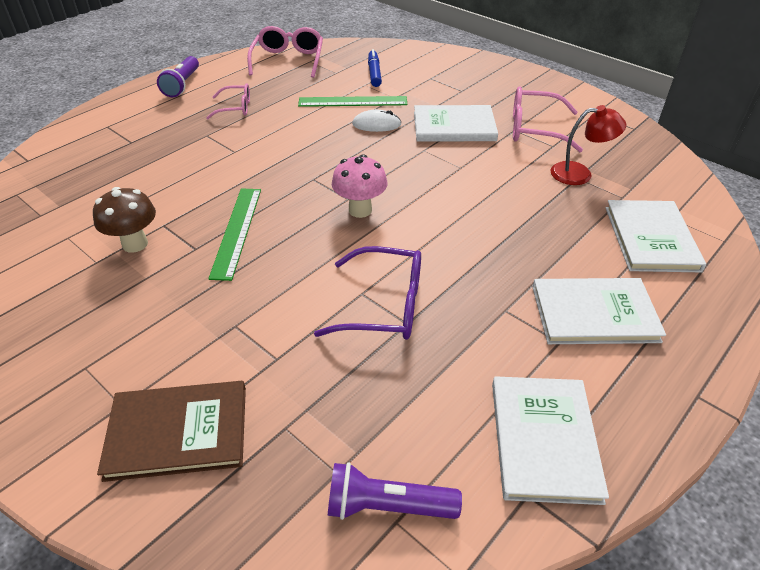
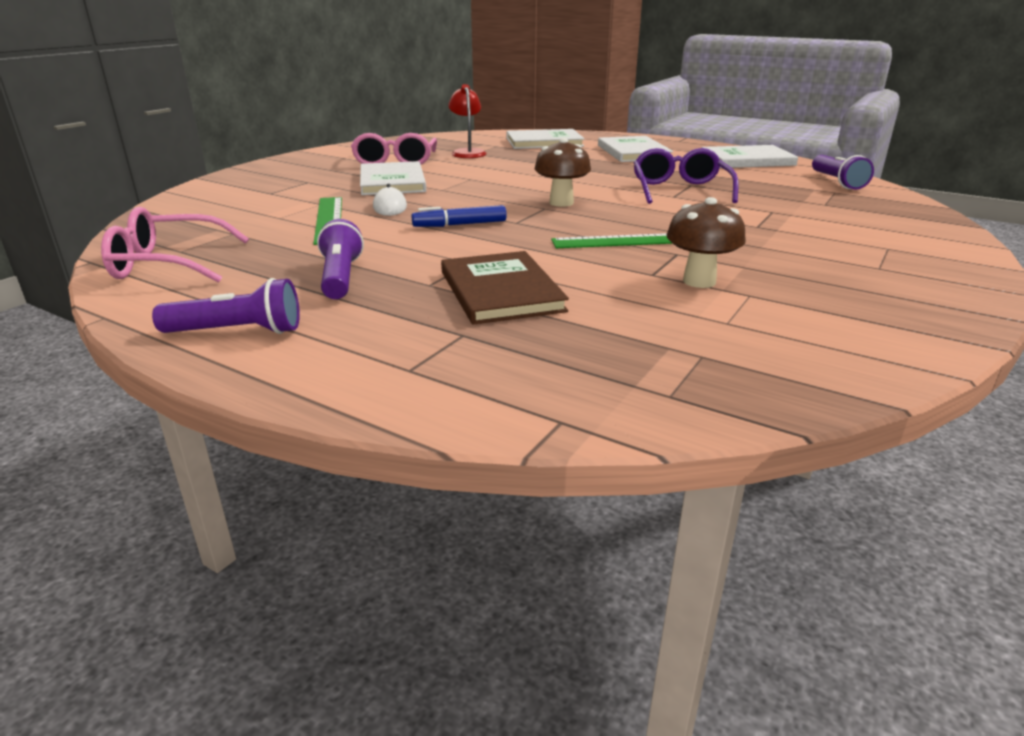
camera: 100 degrees left, 15 degrees down
brown book [97,381,246,482] -> brown book moved to [441,251,569,325]
pink glasses [206,83,250,119] -> purple flashlight [317,219,364,299]
pink mushroom [332,154,387,218] -> brown mushroom [535,138,591,207]
blue marker [368,49,382,87] -> blue marker moved to [412,205,507,227]

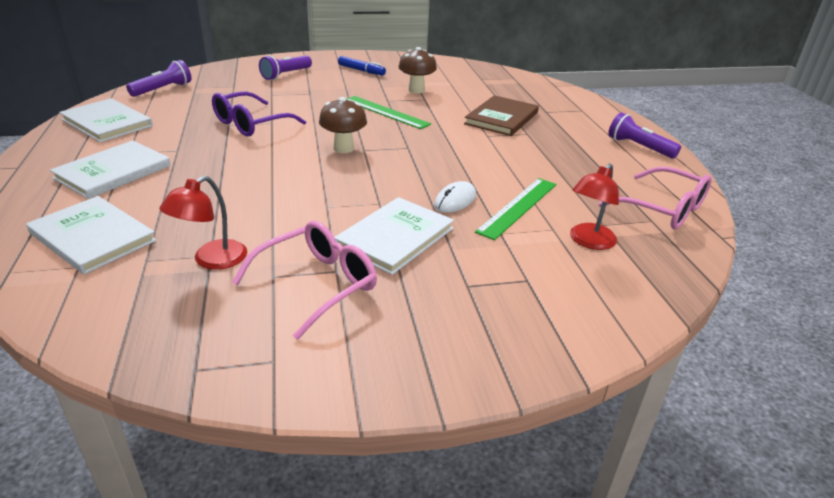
camera: 135 degrees left, 5 degrees up
purple flashlight [317,219,364,299] -> purple flashlight moved to [259,55,312,80]
blue marker [412,205,507,227] -> blue marker moved to [338,56,386,75]
none -> red lamp [570,163,619,250]

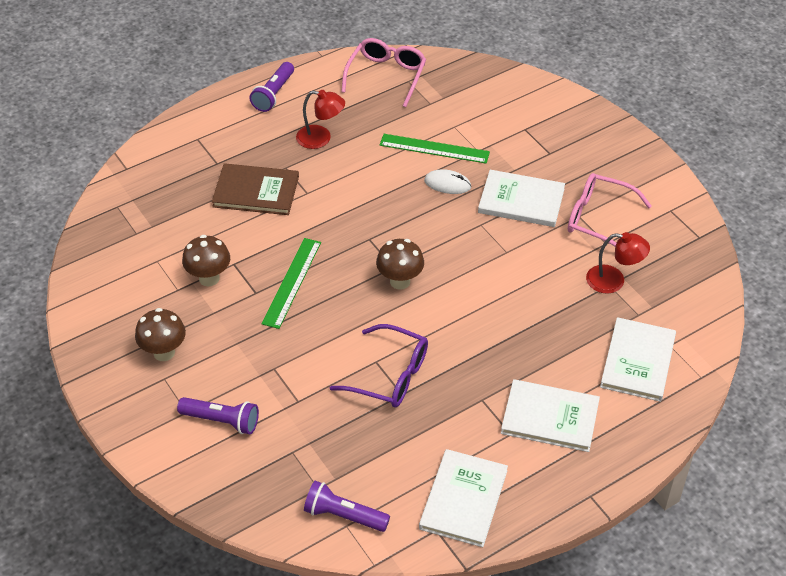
camera: 110 degrees left, 15 degrees up
blue marker [338,56,386,75] -> brown mushroom [135,308,186,361]
red lamp [570,163,619,250] -> red lamp moved to [296,90,345,149]

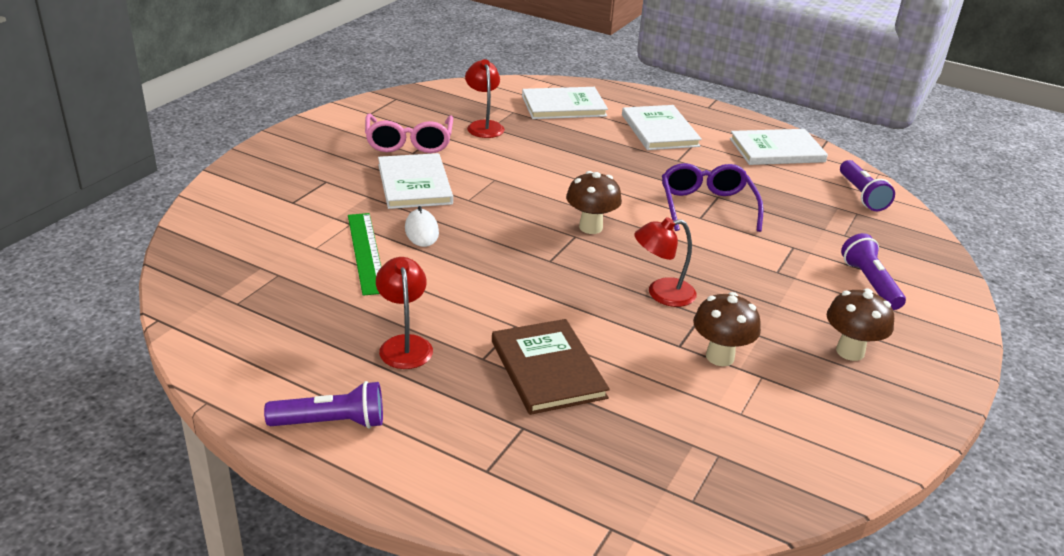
camera: 120 degrees left, 15 degrees down
green ruler [261,238,321,329] -> red lamp [634,217,697,307]
pink glasses [341,38,426,107] -> none

